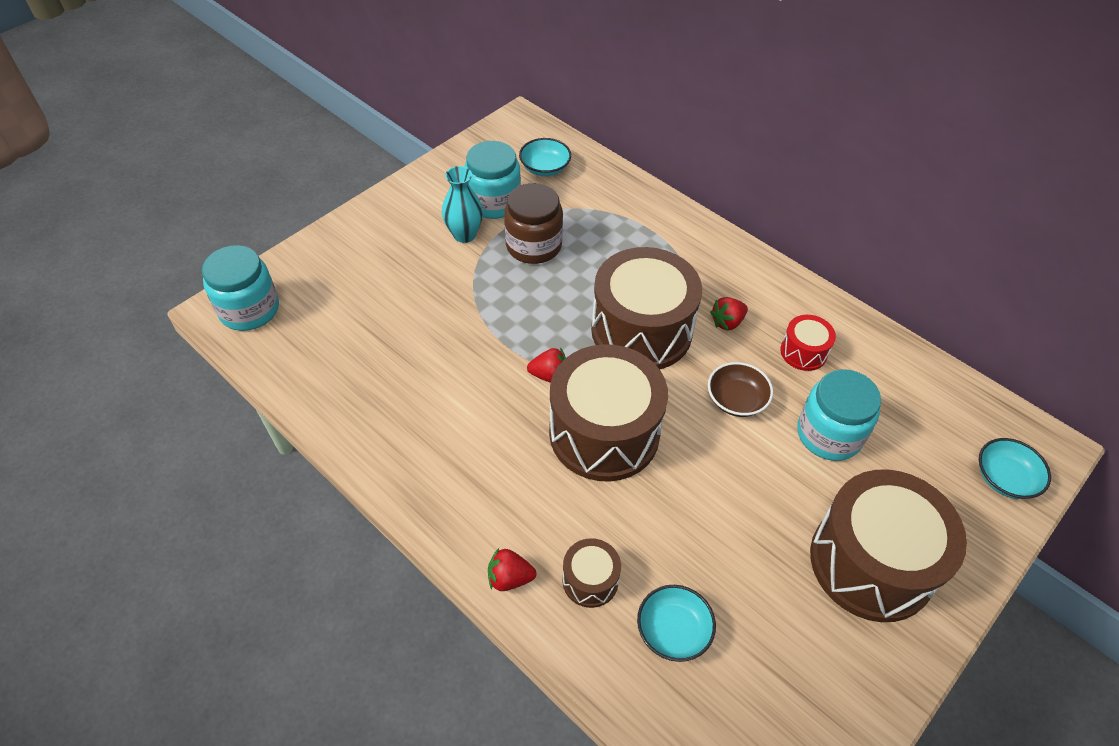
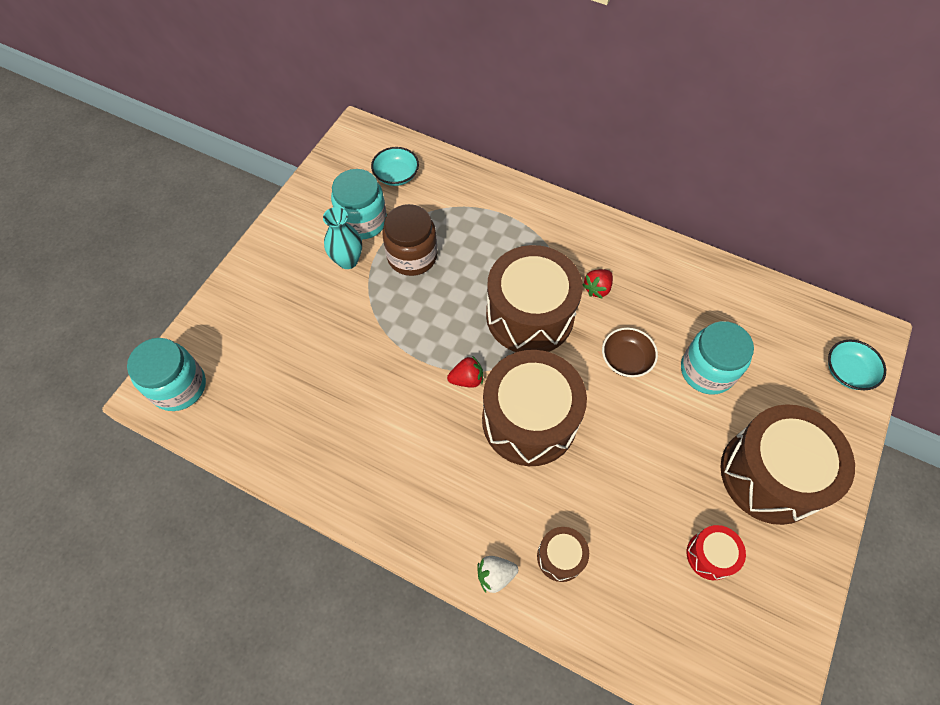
camera: 15 degrees left, 10 degrees up
red strawberry [488,548,536,591] -> white strawberry [478,556,518,593]
turquoise bowl [637,585,716,662] -> none
red drum [780,315,836,371] -> red drum moved to [687,525,746,580]

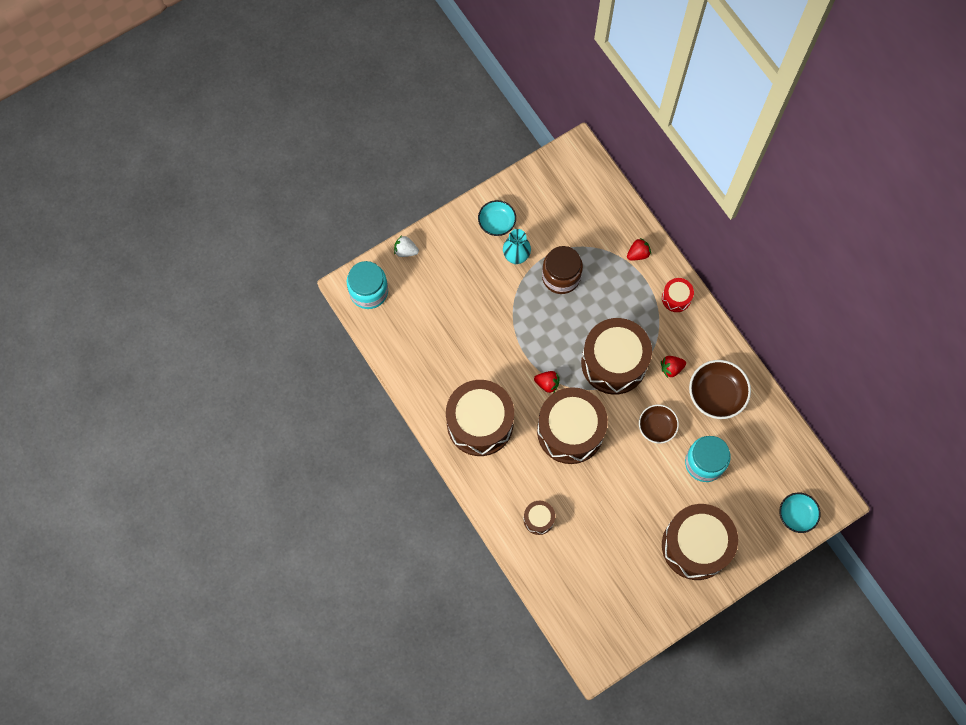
camera: 30 degrees right, 10 degrees up
turquoise jar [331,169,387,239] -> none
turquoise bowl [371,147,419,186] -> turquoise bowl moved to [478,200,516,236]
white strawberry [478,556,518,593] -> white strawberry moved to [394,236,419,257]
red drum [687,525,746,580] -> red drum moved to [662,278,694,312]
none -> brown drum [446,380,514,456]
none -> red strawberry [627,238,651,260]
none -> brown bowl [689,360,751,419]

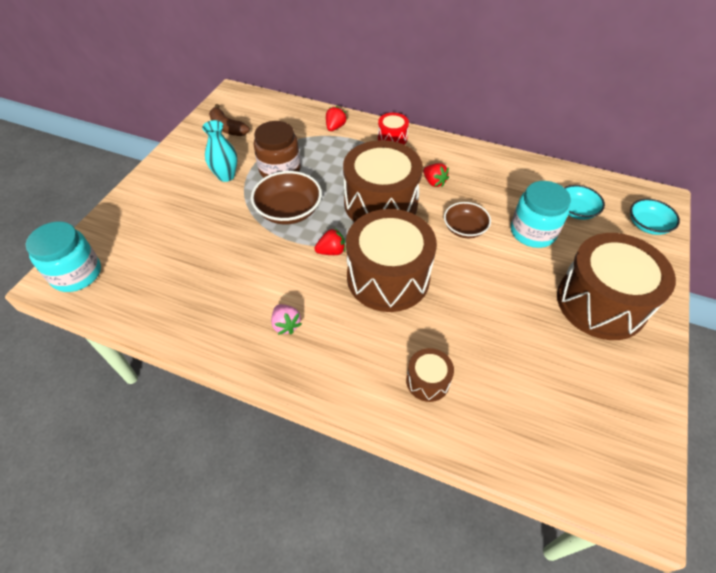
camera: 35 degrees left, 20 degrees down
white strawberry [394,236,419,257] -> none
brown drum [446,380,514,456] -> pink strawberry [271,304,302,335]
turquoise bowl [478,200,516,236] -> turquoise bowl moved to [564,185,605,220]
red strawberry [661,356,686,378] -> red strawberry turned 75 degrees counterclockwise [423,163,449,187]
brown bowl [689,360,751,419] -> brown bowl moved to [251,171,322,225]
none -> brown banana [209,104,250,136]

